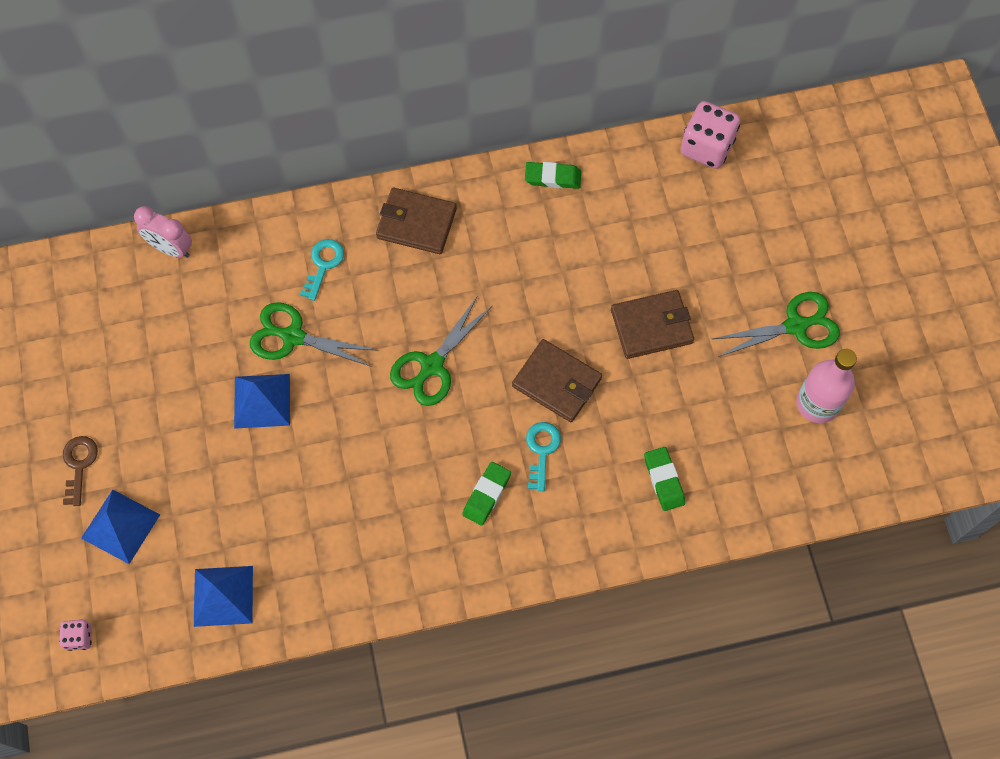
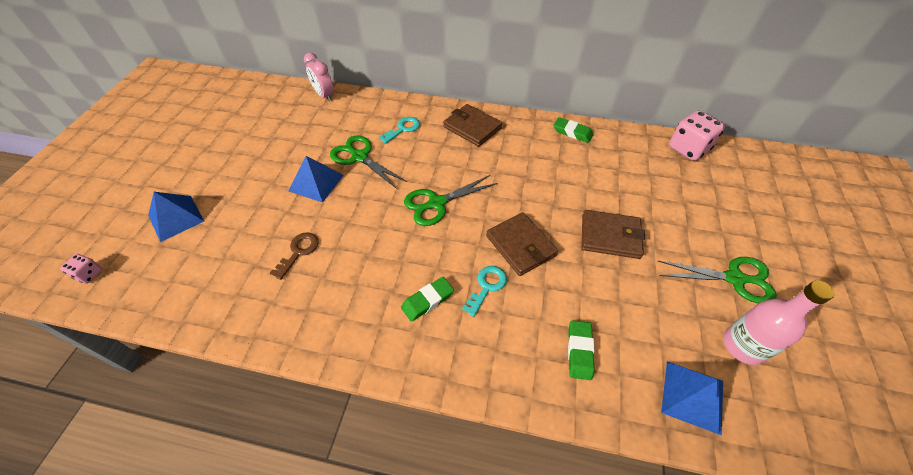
camera: 25 degrees right, 15 degrees down
brown key [63,436,98,506] -> brown key moved to [270,232,319,280]
blue pyramid [194,566,253,627] -> blue pyramid moved to [661,362,723,435]

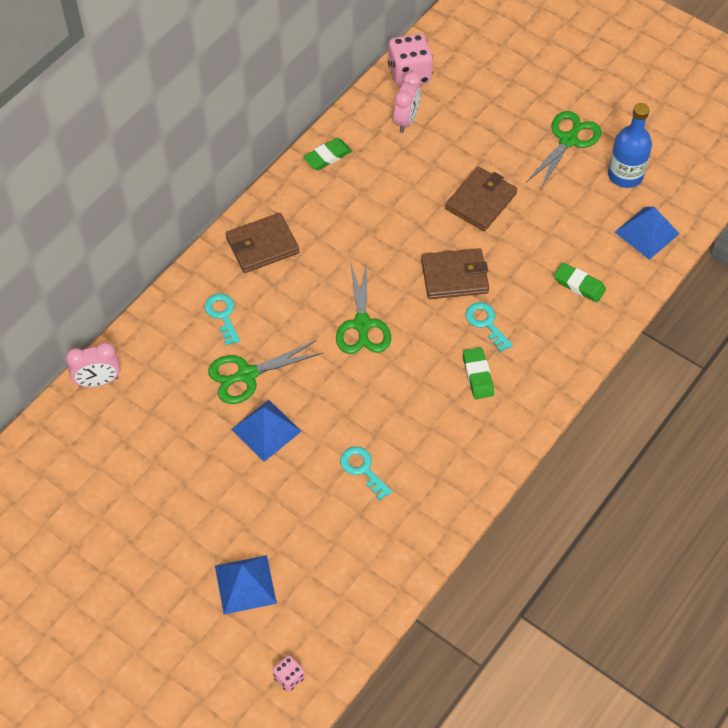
camera: 65 degrees left, 5 degrees up
brown key [270,232,319,280] -> turquoise key [340,446,392,500]
pink bottle [724,280,835,365] -> blue bottle [608,103,652,188]
none -> pink clock [393,72,421,133]

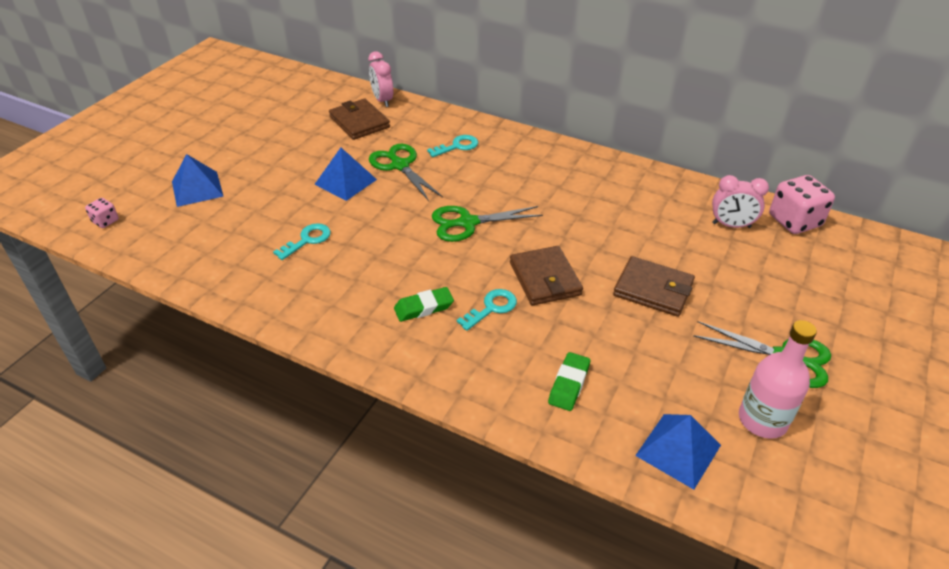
camera: 80 degrees right, 15 degrees down
brown wallet [226,213,300,273] -> brown wallet moved to [329,99,390,140]
green eraser [303,138,352,170] -> none
blue bottle [608,103,652,188] -> pink bottle [739,320,817,439]

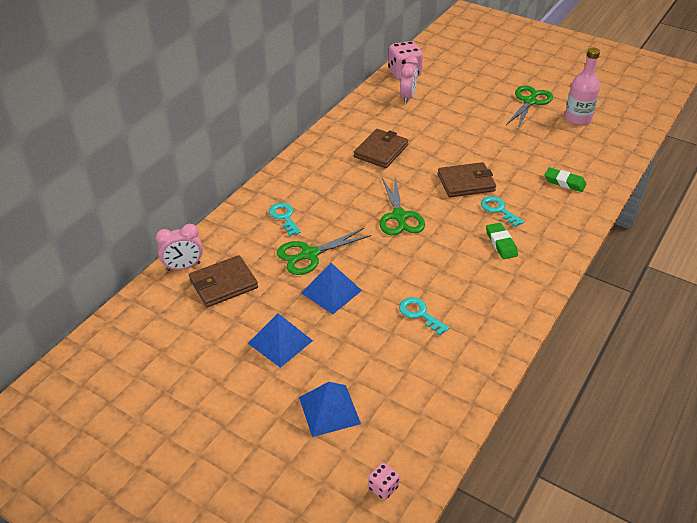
camera: 85 degrees left, 0 degrees up
brown wallet [613,256,695,317] -> brown wallet moved to [354,129,408,168]
blue pyramid [635,414,721,490] -> blue pyramid moved to [248,313,313,368]

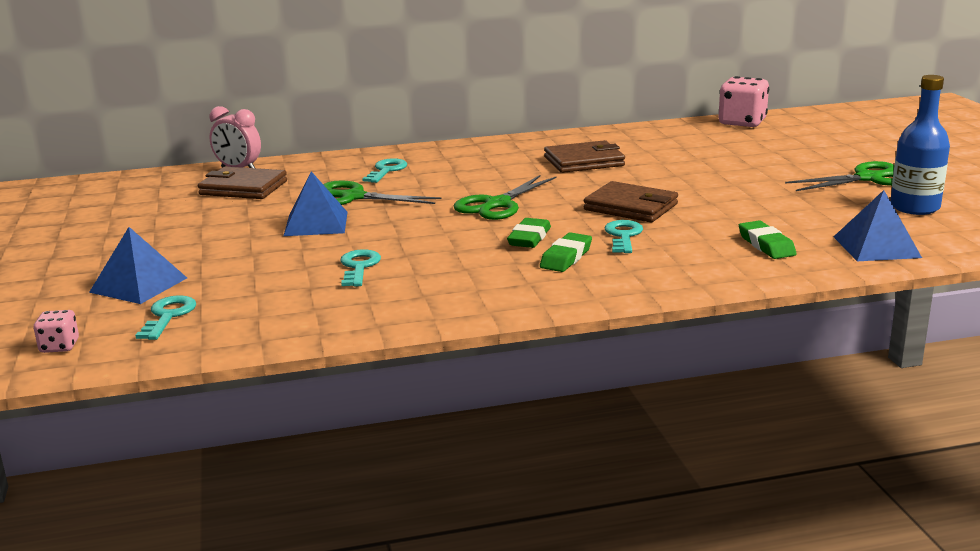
camera: 45 degrees right, 20 degrees down
blue pyramid [248,313,313,368] -> blue pyramid moved to [834,190,922,261]
pink clock [400,56,418,103] -> none
pink bottle [565,48,600,125] -> blue bottle [890,75,950,215]
none -> turquoise key [135,295,196,340]
none -> green eraser [507,218,551,248]

